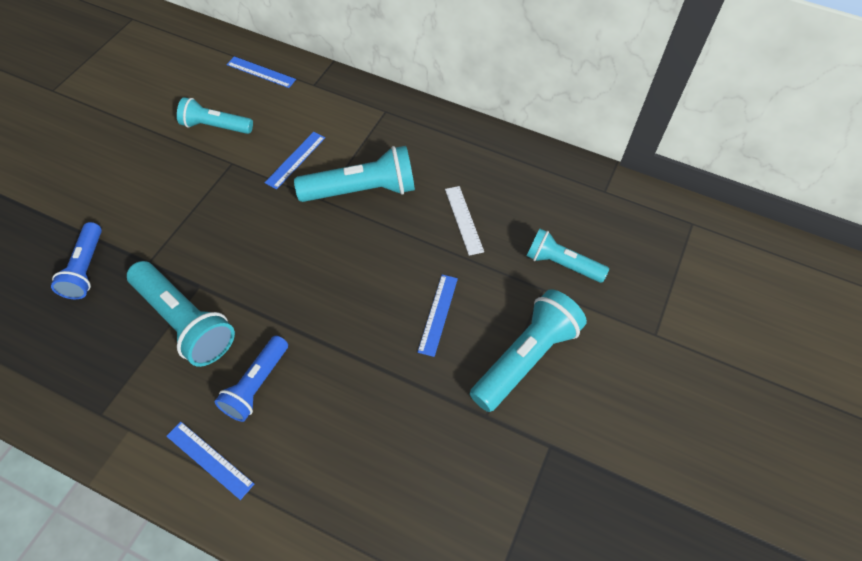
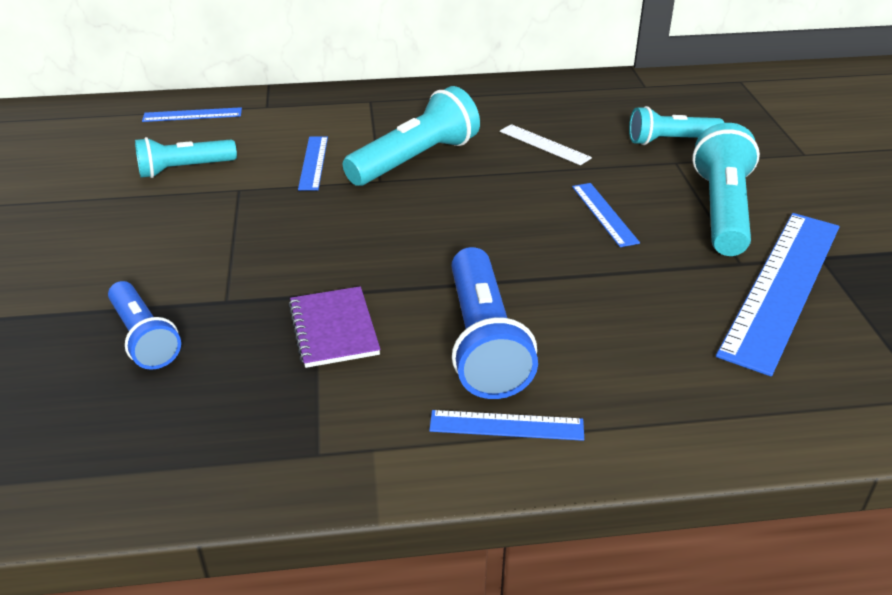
camera: 30 degrees left, 20 degrees down
turquoise flashlight [127,261,235,367] -> purple notebook [289,286,380,368]
blue flashlight [215,336,288,422] -> blue flashlight [451,247,538,399], size x1.54
none -> blue ruler [716,213,839,376]

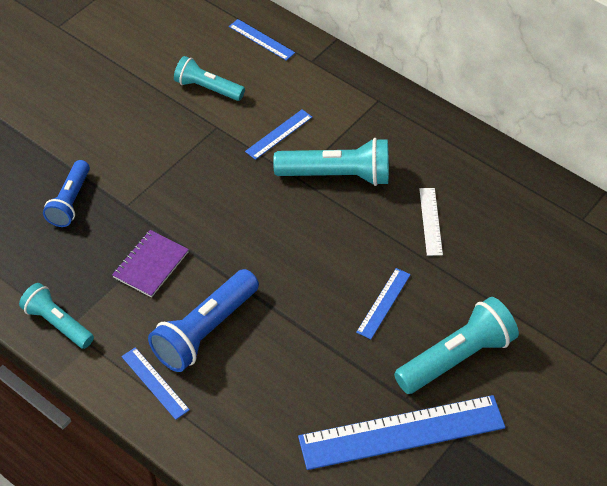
camera: 45 degrees right, 15 degrees up
turquoise flashlight [629,106,724,145] -> turquoise flashlight moved to [19,283,94,349]

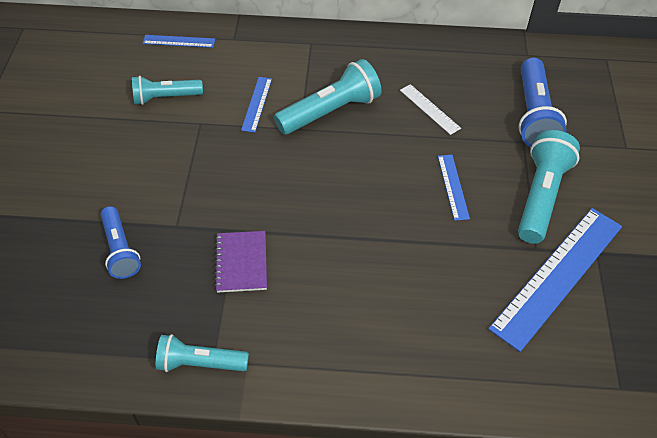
camera: 35 degrees left, 0 degrees up
blue ruler [121,347,190,420] -> none
blue flashlight [148,269,259,372] -> blue flashlight moved to [518,58,567,147]

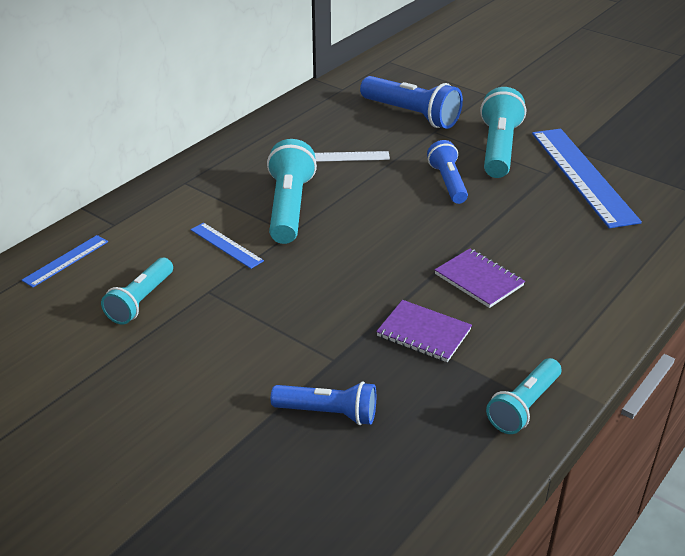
camera: 55 degrees left, 15 degrees down
blue ruler [438,155,470,221] -> blue flashlight [427,140,468,204]
turquoise flashlight [518,130,580,244] -> turquoise flashlight turned 45 degrees clockwise [480,87,526,178]
none -> purple notebook [435,248,525,308]

